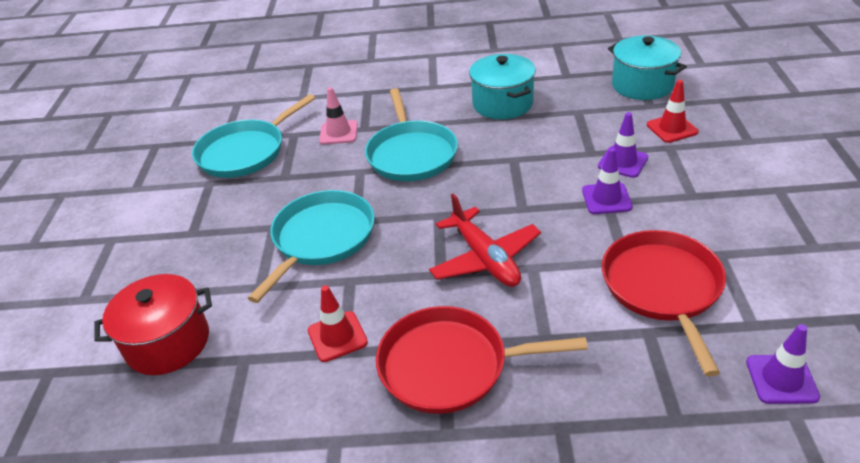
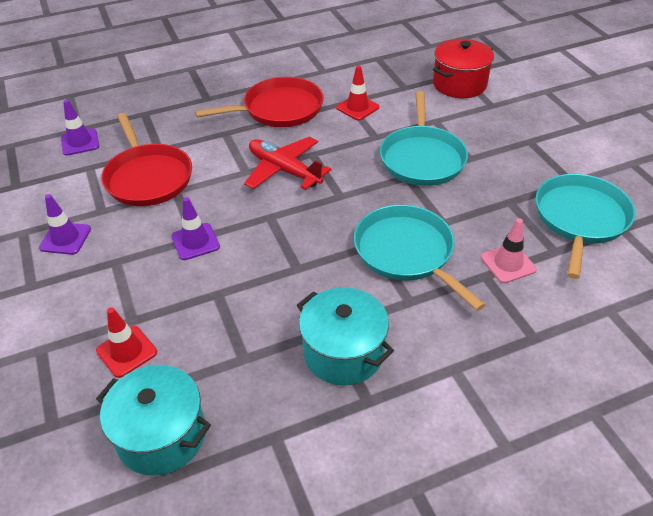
camera: 155 degrees right, 5 degrees up
purple traffic cone [598,112,648,178] -> purple traffic cone moved to [39,194,91,255]

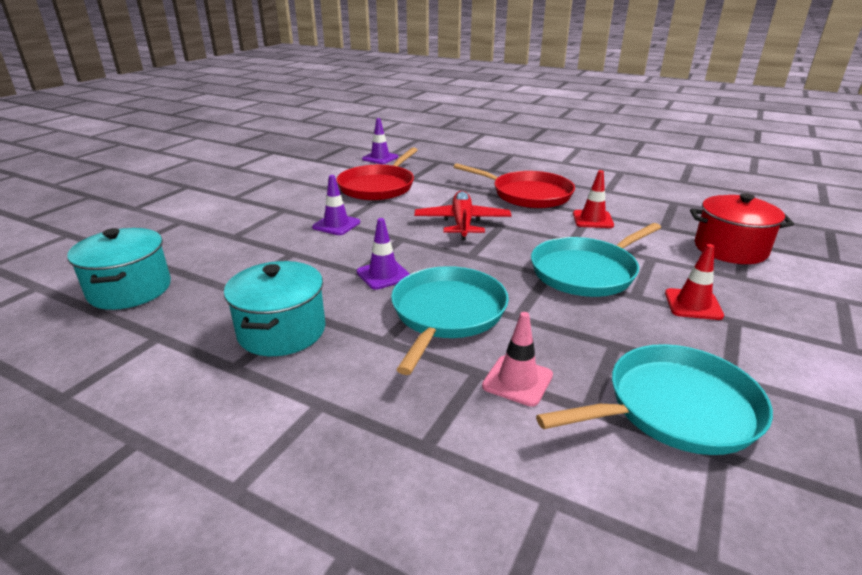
camera: 50 degrees right, 15 degrees down
purple traffic cone [39,194,91,255] -> purple traffic cone moved to [357,218,410,290]
red traffic cone [96,307,157,378] -> red traffic cone moved to [665,244,724,320]

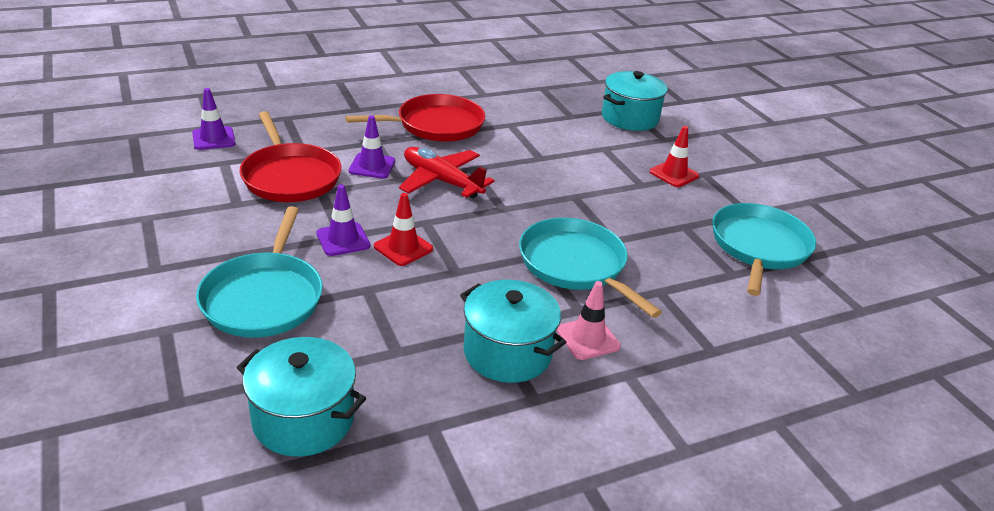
camera: 55 degrees left, 5 degrees up
purple traffic cone [357,218,410,290] -> purple traffic cone moved to [349,115,395,179]
pink traffic cone [482,312,553,407] -> pink traffic cone moved to [557,281,621,360]
turquoise pan [531,223,661,297] -> turquoise pan moved to [196,206,323,338]
red traffic cone [573,170,614,228] -> red traffic cone moved to [374,193,433,266]
red pot [690,193,794,264] -> turquoise pot [602,71,668,131]

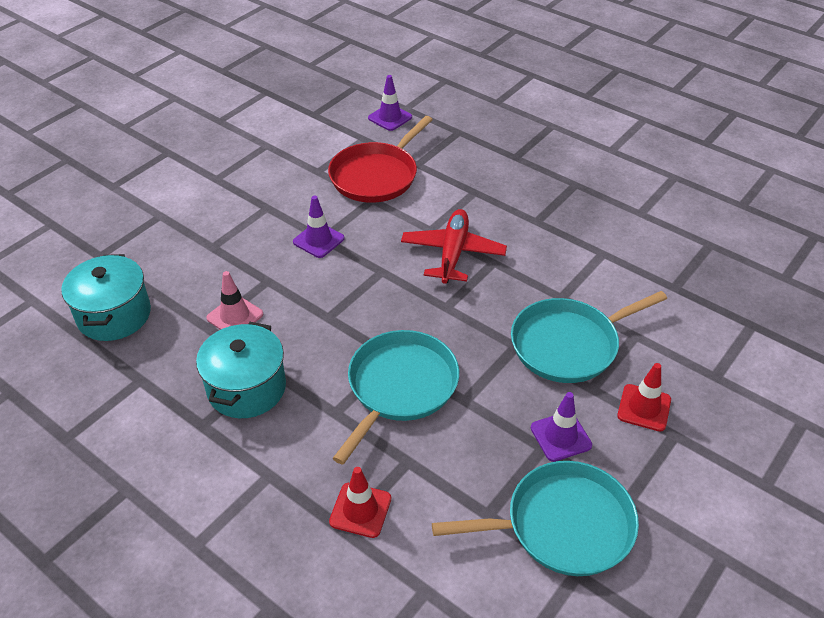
camera: 65 degrees right, 10 degrees up
turquoise pan [196,206,323,338] -> turquoise pan moved to [511,291,667,383]
red pan [345,94,485,142] -> none
purple traffic cone [349,115,395,179] -> purple traffic cone moved to [531,392,592,462]
red traffic cone [374,193,433,266] -> red traffic cone moved to [329,467,391,538]
pink traffic cone [557,281,621,360] -> pink traffic cone moved to [206,271,263,330]
turquoise pot [602,71,668,131] -> none

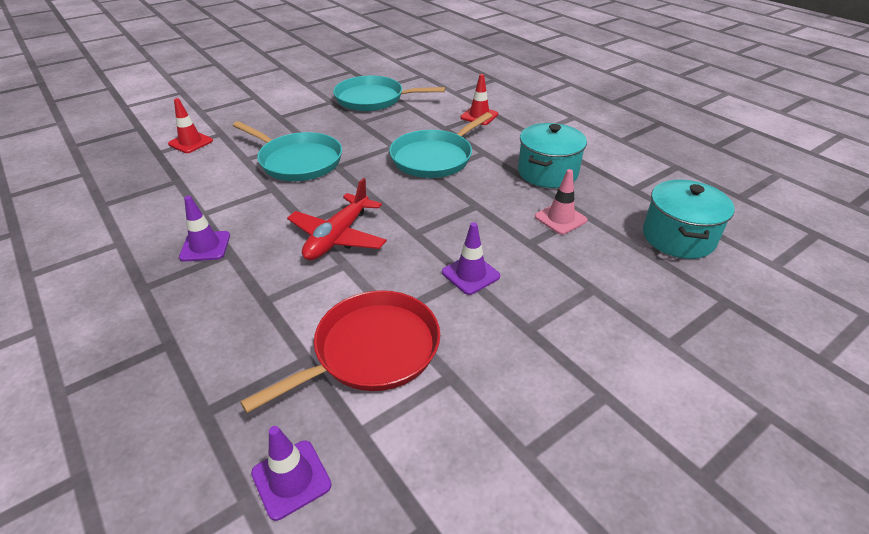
camera: 165 degrees left, 5 degrees down
turquoise pan [511,291,667,383] -> turquoise pan turned 45 degrees clockwise [233,121,342,181]
purple traffic cone [531,392,592,462] -> purple traffic cone moved to [179,196,230,262]
red traffic cone [617,363,671,432] -> red traffic cone moved to [168,98,213,153]

